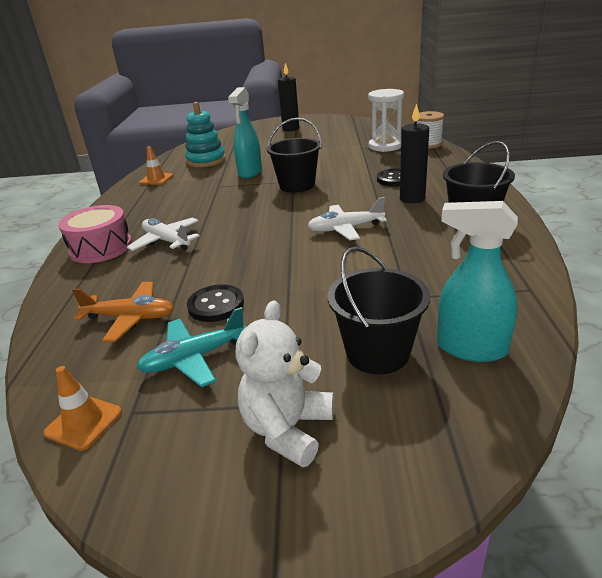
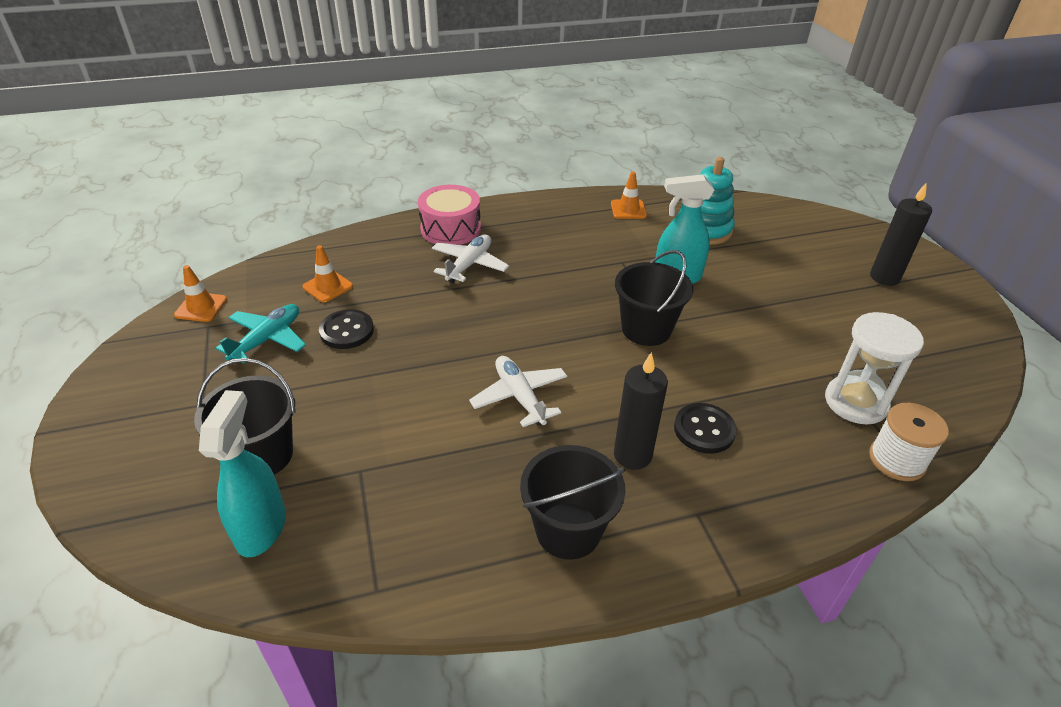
camera: 70 degrees right, 10 degrees up
orange plane [72,282,174,342] -> orange traffic cone [302,245,353,302]
turquoise plane [137,307,246,387] -> turquoise plane turned 75 degrees clockwise [216,304,306,364]
white teddy bear [236,300,334,467] -> none

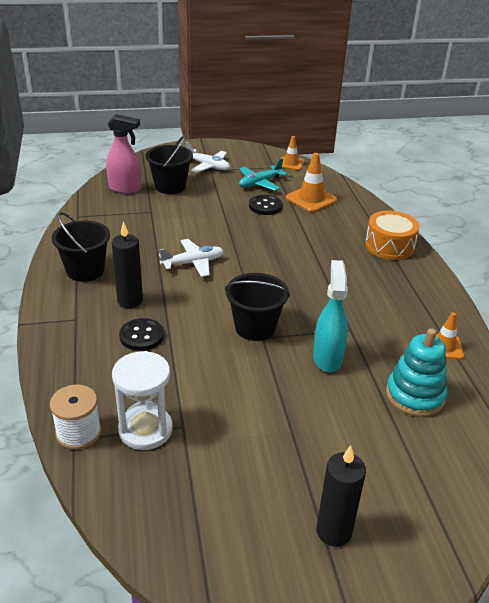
camera: 95 degrees right, 5 degrees down
turquoise spray bottle [199,390,286,557] -> pink spray bottle [106,114,141,194]
turquoise plane [216,304,306,364] -> turquoise plane turned 105 degrees clockwise [239,158,287,191]
orange traffic cone [302,245,353,302] -> orange traffic cone [286,153,337,212], size x1.55
pink drum [418,185,481,245] -> orange drum [365,210,420,260]
white plane [432,234,509,283] -> white plane moved to [185,142,230,173]

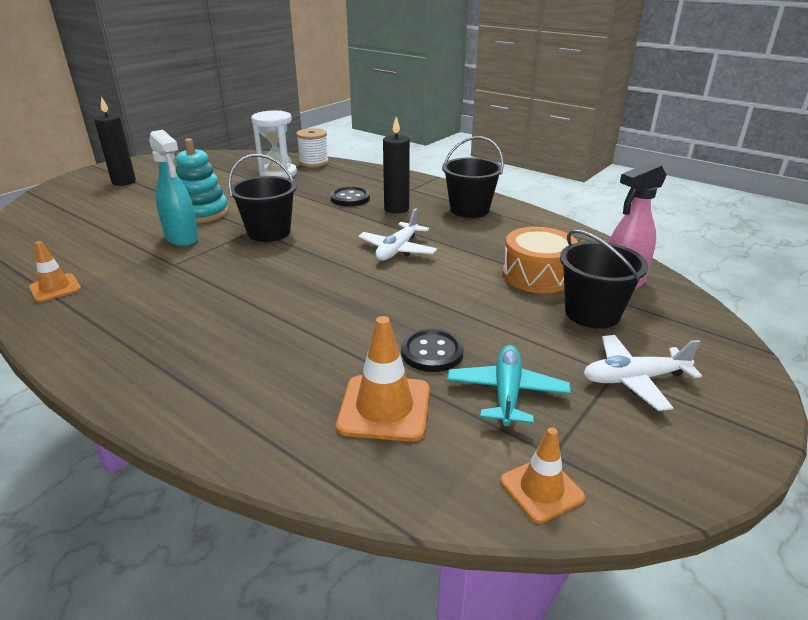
camera: 140 degrees right, 5 degrees down
orange drum [365,210,420,260] -> orange drum moved to [503,227,578,293]
turquoise stacking toy [386,328,448,417] -> turquoise stacking toy moved to [176,138,229,223]

